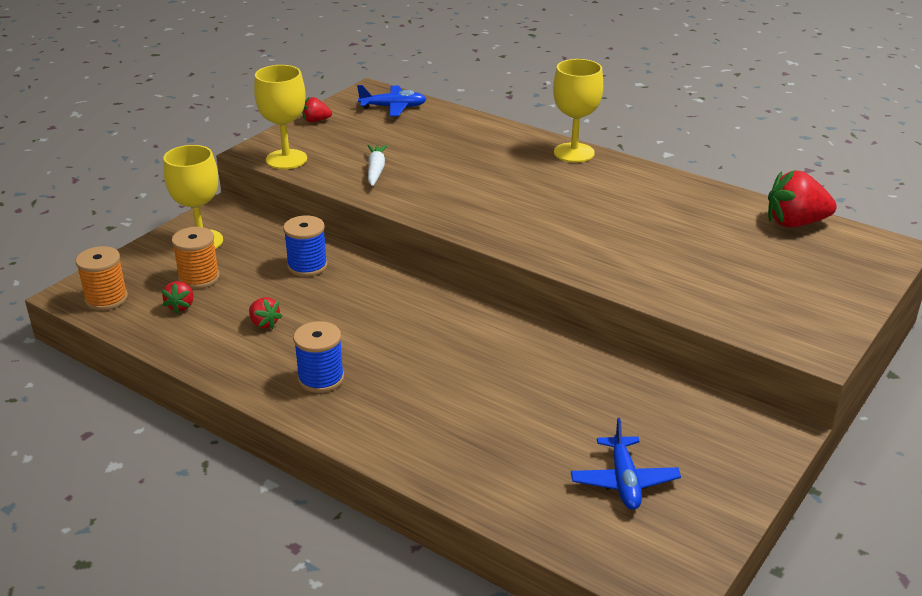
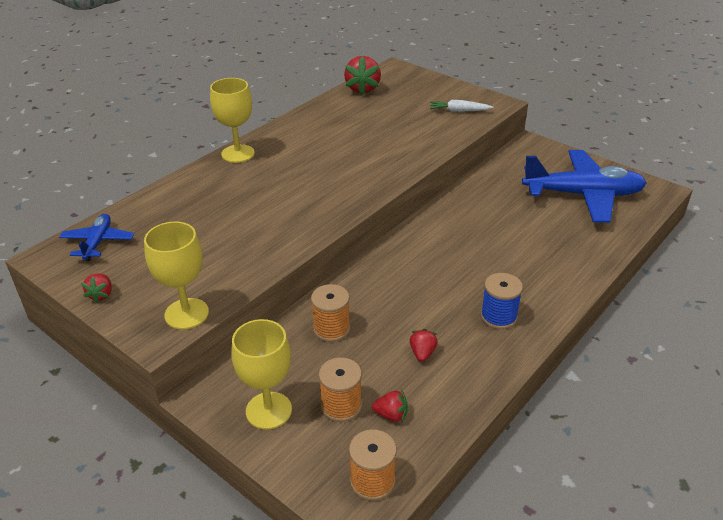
camera: 85 degrees left, 5 degrees up
red strawberry [249,297,282,329] -> red strawberry turned 45 degrees counterclockwise [410,329,438,362]
blue spool [283,215,328,277] -> orange spool [311,284,350,342]
white carrot [367,145,388,186] -> white carrot moved to [430,100,493,112]
blue plane [571,418,681,510] -> blue plane [522,150,647,223], size x2.03

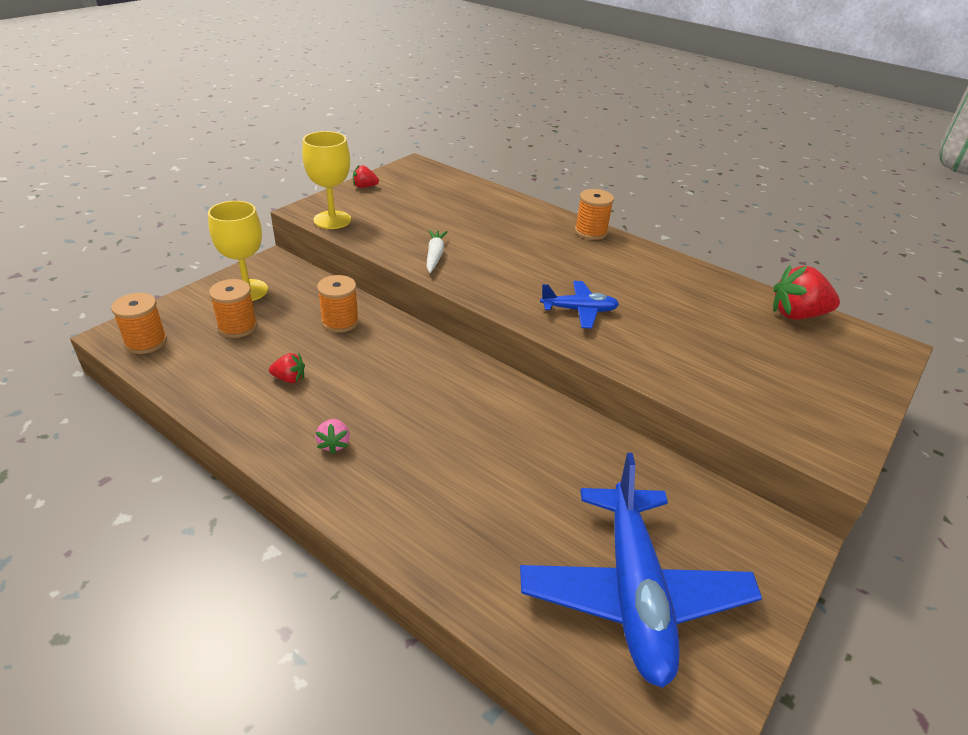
camera: 85 degrees right, 0 degrees up
blue plane [59,214,134,261] -> blue plane moved to [540,281,619,329]
yellow goblet [210,78,255,163] -> orange spool [575,189,614,240]
red strawberry [372,391,408,422] -> none
white carrot [430,100,493,112] -> white carrot moved to [427,230,447,273]
blue spool [481,273,523,329] -> pink strawberry [315,419,350,455]

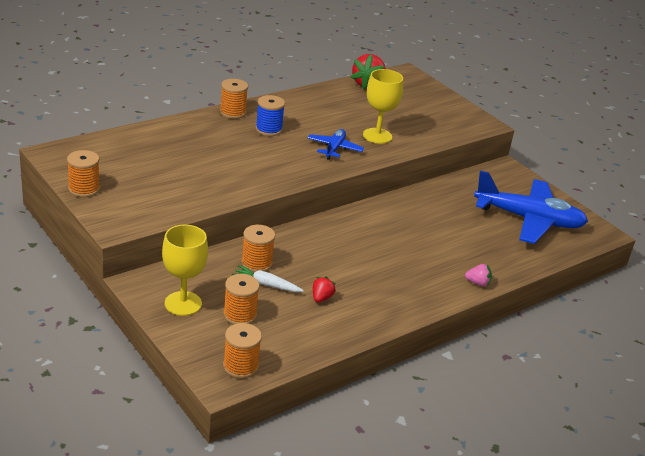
camera: 75 degrees left, 5 degrees down
yellow goblet [302,131,351,229] -> yellow goblet moved to [363,69,403,144]
pink strawberry [315,419,350,455] -> pink strawberry moved to [465,264,492,287]
red strawberry [353,165,379,188] -> orange spool [67,150,100,197]
white carrot [427,230,447,273] -> white carrot moved to [232,265,304,292]
none -> blue spool [256,95,285,136]

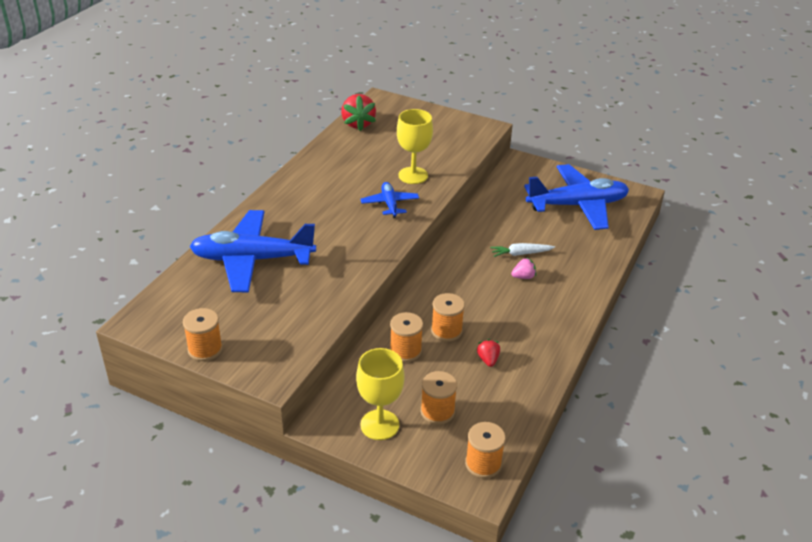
camera: 25 degrees left, 5 degrees up
orange spool [220,79,248,119] -> orange spool moved to [431,293,465,342]
white carrot [232,265,304,292] -> white carrot moved to [490,243,555,257]
blue spool [256,95,285,136] -> none
pink strawberry [465,264,492,287] -> pink strawberry moved to [511,258,536,279]
none -> blue plane [189,210,316,292]

